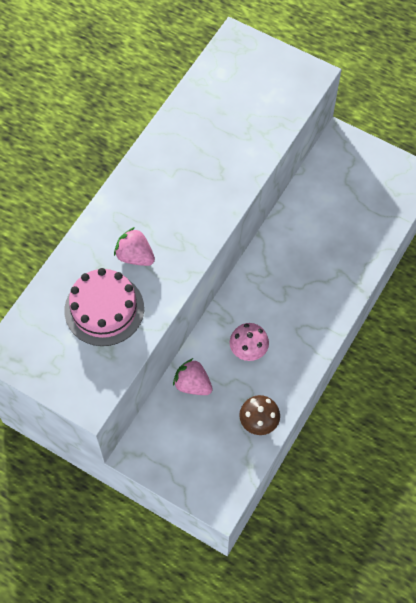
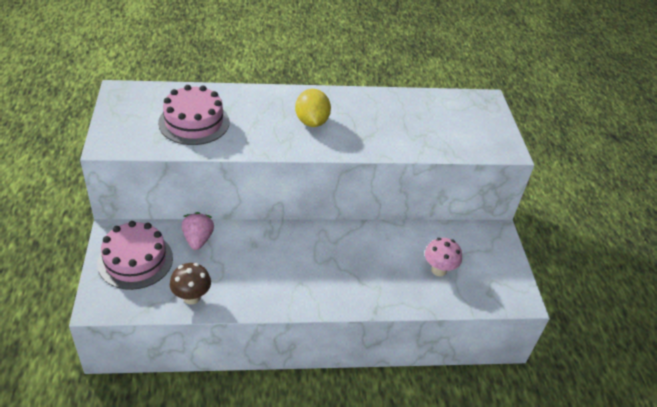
camera: 50 degrees right, 20 degrees down
pink strawberry [114,227,155,266] -> none
pink mushroom [230,323,269,361] -> pink mushroom moved to [425,238,462,276]
none -> pink cake [97,221,173,290]
none -> yellow lemon [295,89,331,127]

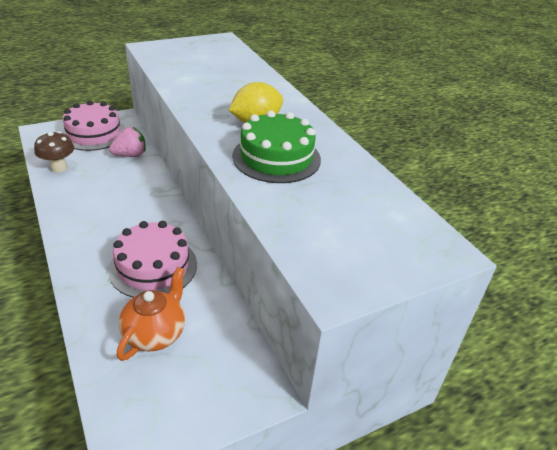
camera: 70 degrees right, 5 degrees down
pink cake [158,85,229,145] -> pink cake moved to [108,221,197,297]
pink mushroom [425,238,462,276] -> orange teapot [117,267,185,361]
none -> green cake [232,110,321,183]

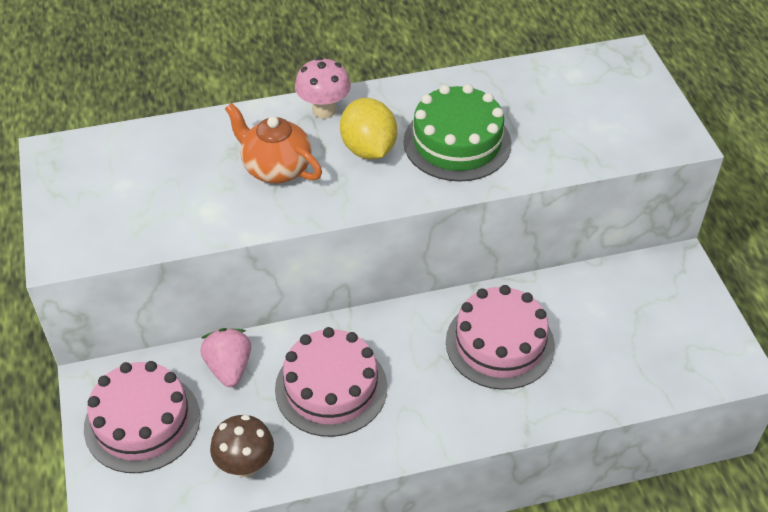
camera: 75 degrees left, 10 degrees up
orange teapot [117,267,185,361] -> orange teapot moved to [225,103,322,184]
none -> pink cake [275,327,387,437]
none -> pink mushroom [295,57,351,119]

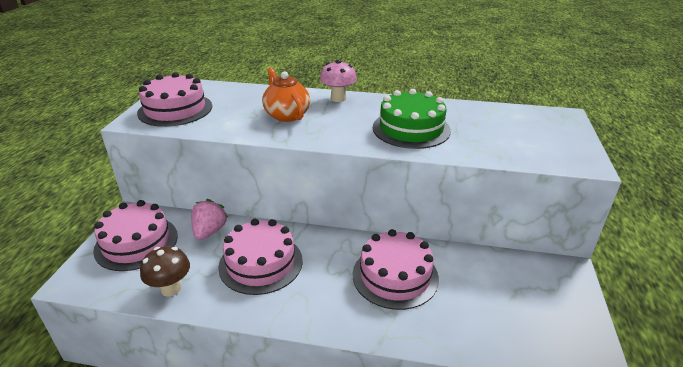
camera: 25 degrees right, 15 degrees down
yellow lemon [340,98,397,160] -> none
none -> pink cake [137,72,212,127]

